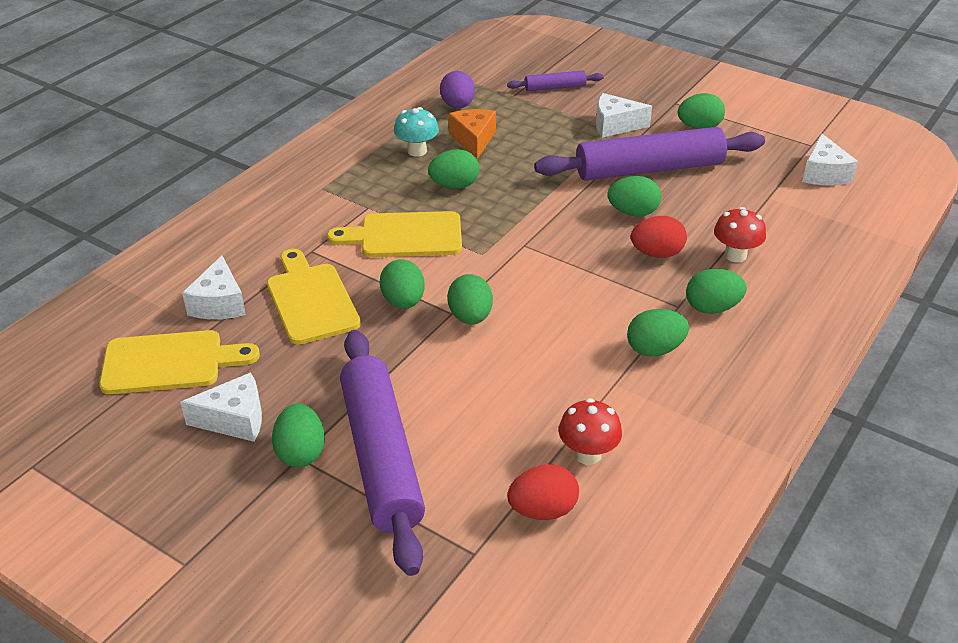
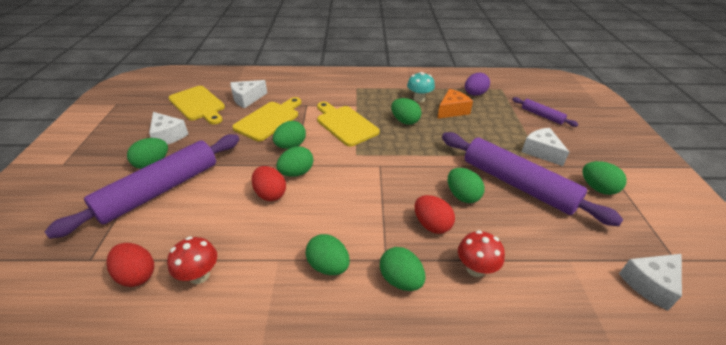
camera: 55 degrees right, 0 degrees up
none -> red egg [252,166,286,201]

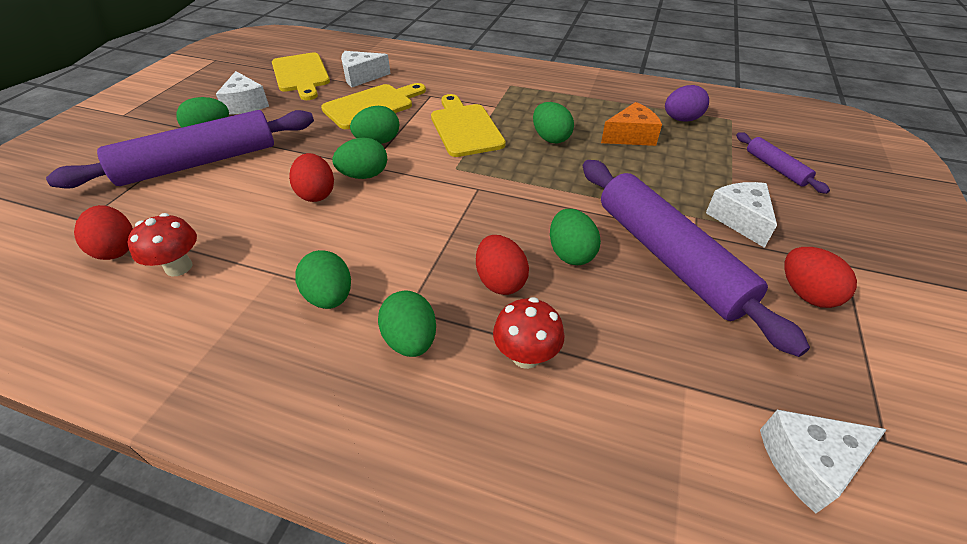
camera: 20 degrees right, 5 degrees up
turquoise mushroom [407,72,435,102] -> none
green egg [582,161,627,195] -> red egg [784,247,857,308]

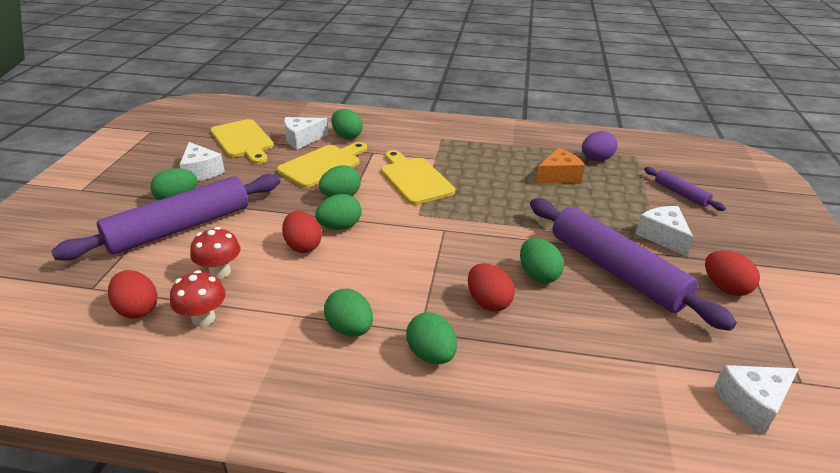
camera: 10 degrees left, 10 degrees down
red mushroom [493,297,564,369] -> red mushroom moved to [190,227,240,279]
green egg [533,102,574,144] -> green egg moved to [331,109,363,139]

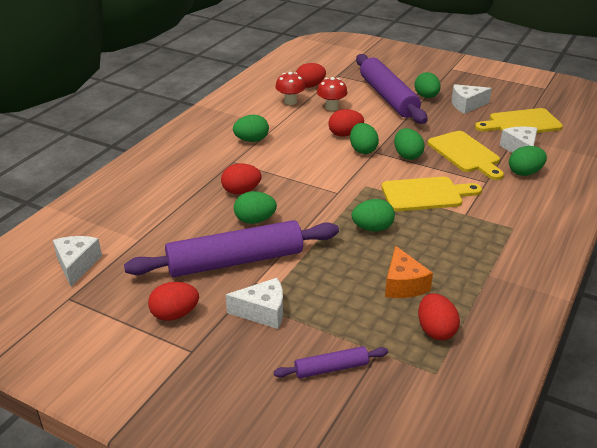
camera: 110 degrees right, 0 degrees up
green egg [406,312,457,364] -> green egg moved to [352,199,395,232]
purple egg [582,131,617,161] -> red egg [418,293,460,340]

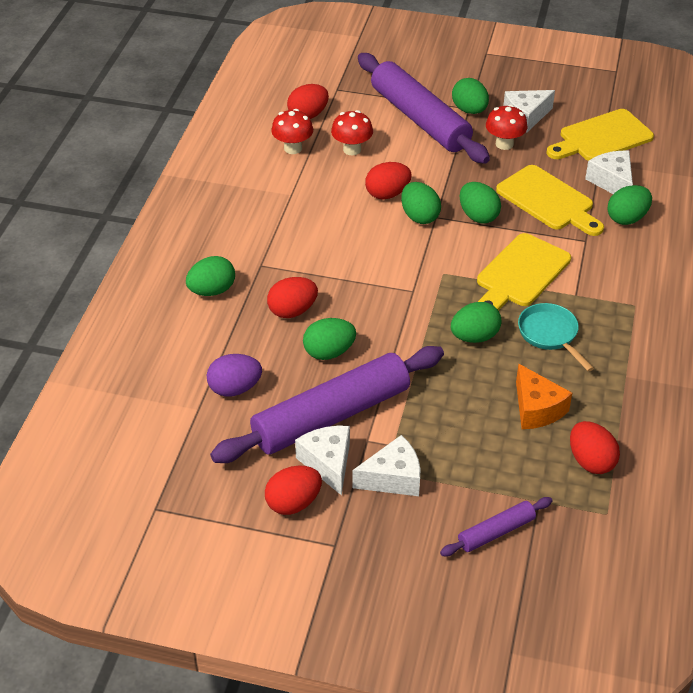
camera: 15 degrees left, 10 degrees up
white cheese [53,236,102,287] -> white cheese moved to [295,426,350,496]
green egg [233,115,269,142] -> green egg moved to [186,256,235,296]
yellow cutting board [382,177,482,211] -> yellow cutting board turned 150 degrees clockwise [477,233,571,311]
none -> purple egg [207,354,262,397]
none -> red mushroom [486,105,528,150]
none -> turquoise pan [518,303,594,372]

